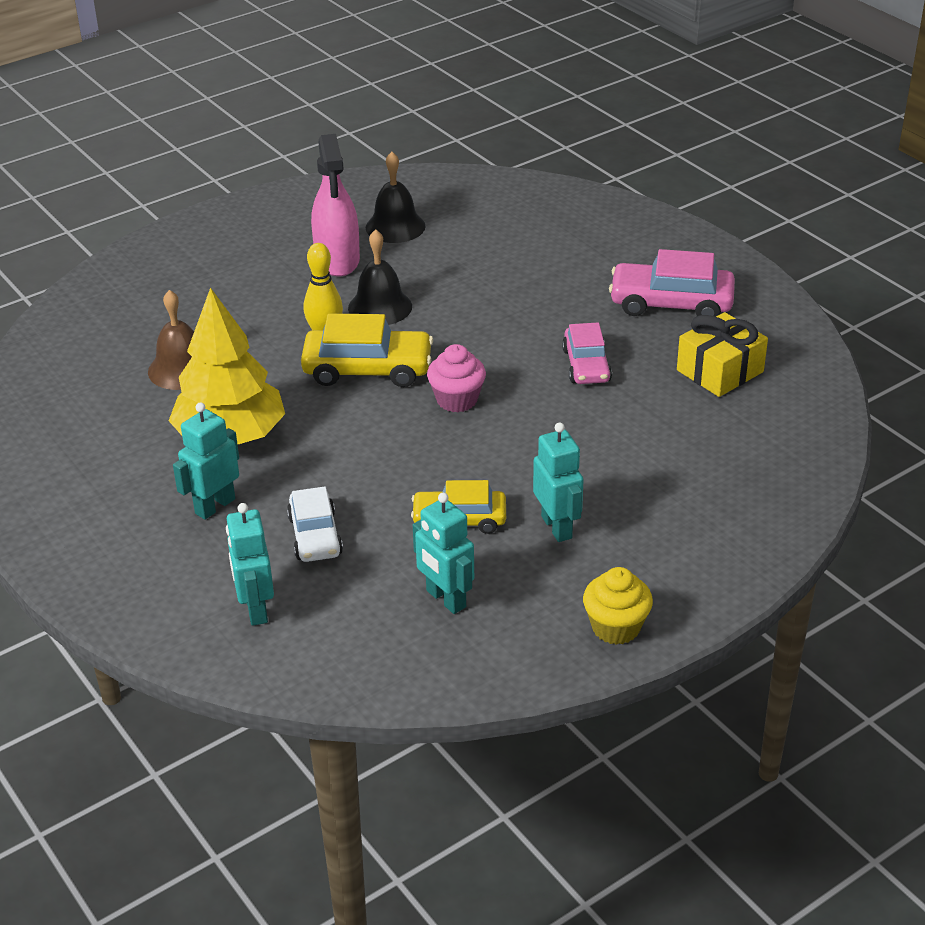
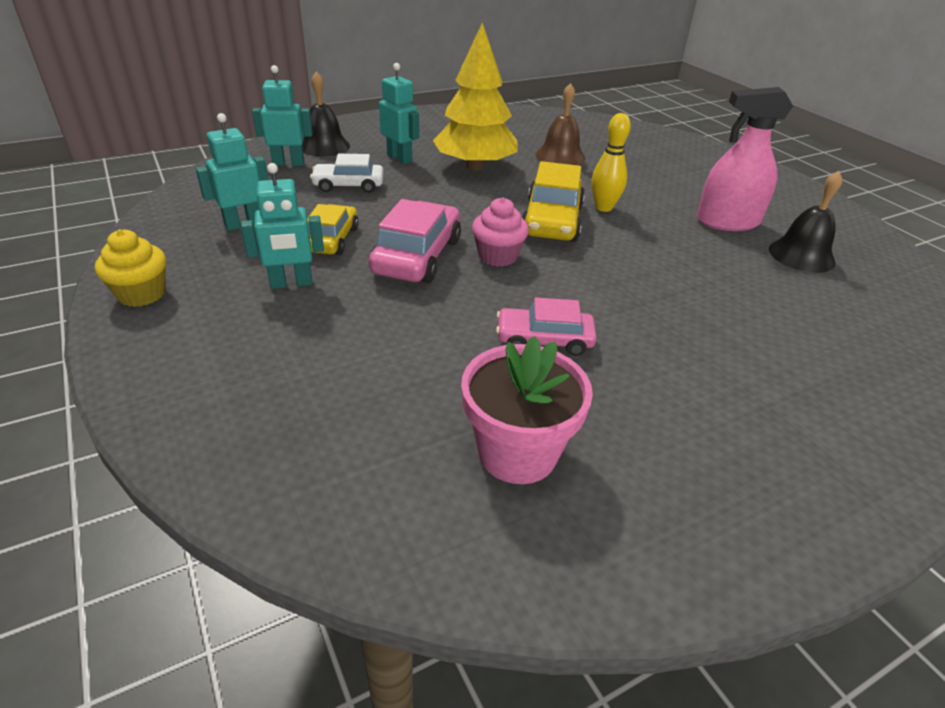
camera: 95 degrees right, 0 degrees up
black bell [348,229,412,325] -> black bell moved to [302,71,350,157]
pink car [609,249,735,317] -> pink car moved to [369,199,461,283]
yellow gift [677,312,768,397] -> pink flower pot [461,336,593,484]

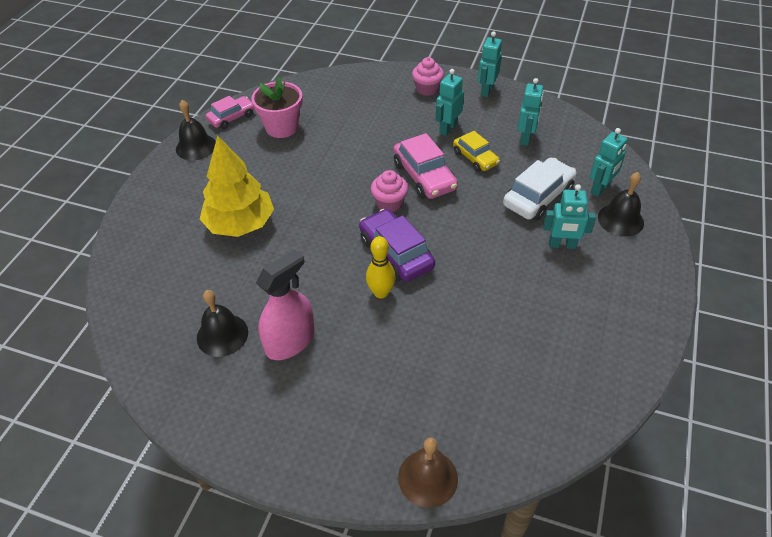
camera: 140 degrees right, 10 degrees up
yellow cupcake [95,229,166,307] -> turquoise robot [478,31,502,97]
white car [310,154,384,193] -> white car [503,158,577,221], size x1.53
yellow tree [433,23,518,171] -> yellow tree moved to [200,136,274,237]
pink car [496,298,597,356] -> pink car moved to [206,96,254,129]
yellow car [522,161,585,242] -> purple car [359,209,435,282]
brown bell [536,83,586,165] -> brown bell moved to [398,438,458,508]
none -> black bell [176,100,216,160]
none -> pink cupcake [412,57,444,96]

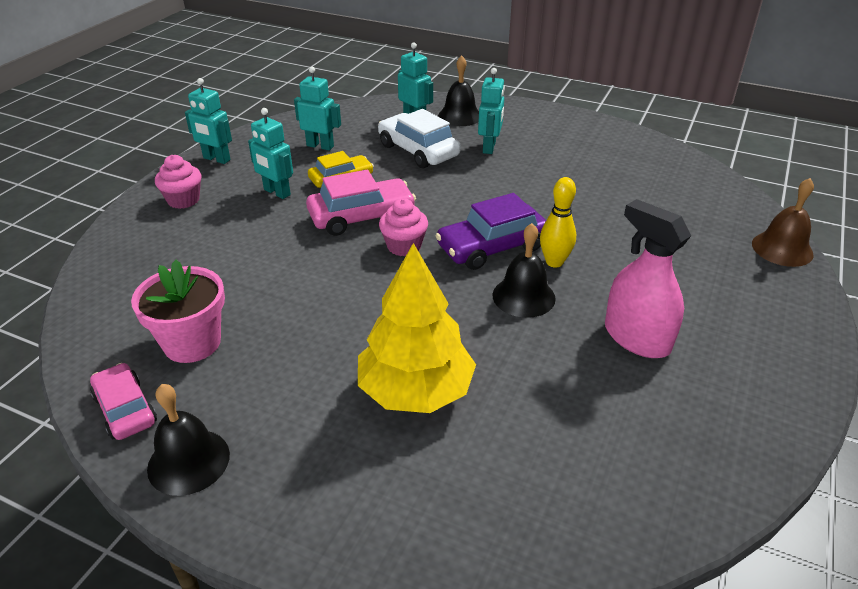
camera: 85 degrees left, 10 degrees down
black bell [197,290,248,357] -> black bell moved to [493,223,556,318]

